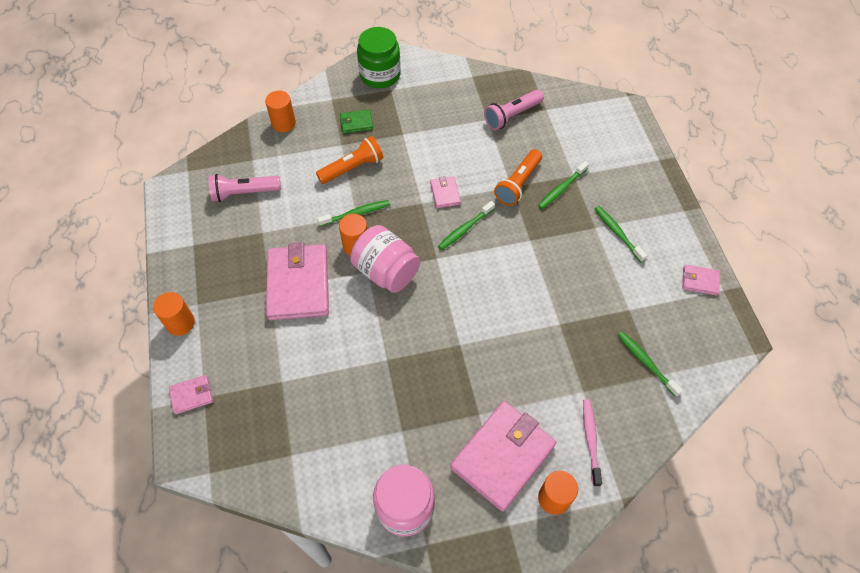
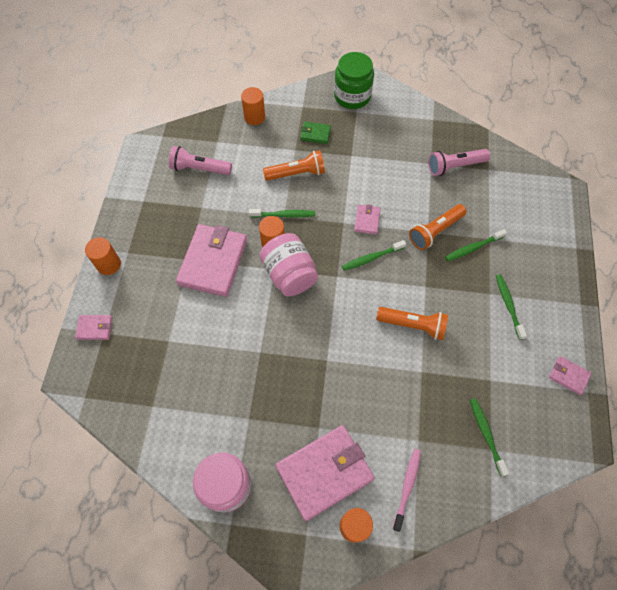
camera: 20 degrees right, 5 degrees up
none -> orange flashlight [376,307,448,340]

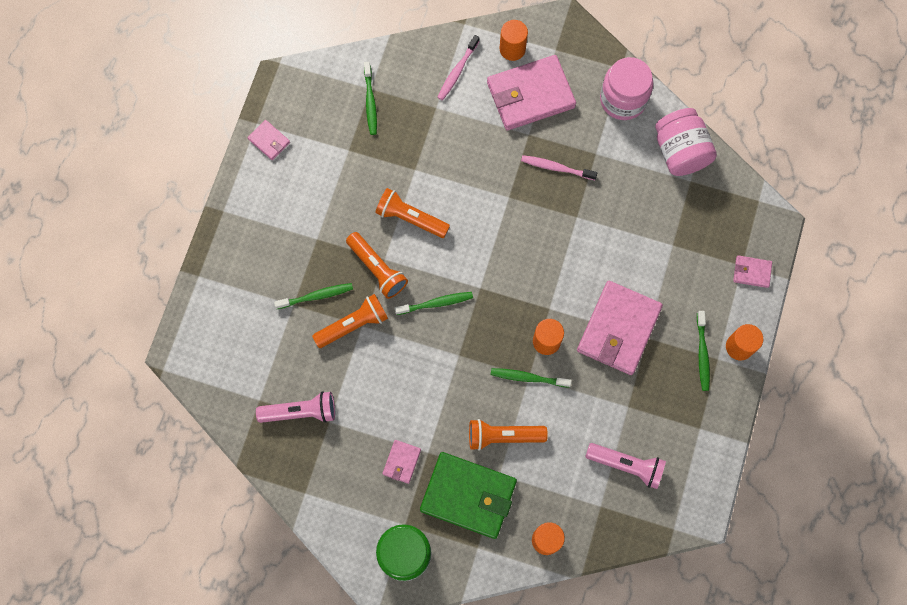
camera: 170 degrees left, 10 degrees up
pink jar [259,233,318,296] -> pink jar moved to [655,108,717,176]
green wallet [300,122,331,144] -> green wallet [420,452,517,539], size x2.19
pink wallet [354,204,381,235] -> pink wallet moved to [383,440,421,484]
green toothbrush [496,274,527,340] -> green toothbrush moved to [697,311,710,391]
none -> orange flashlight [346,232,408,299]
none -> pink toothbrush [521,155,597,180]

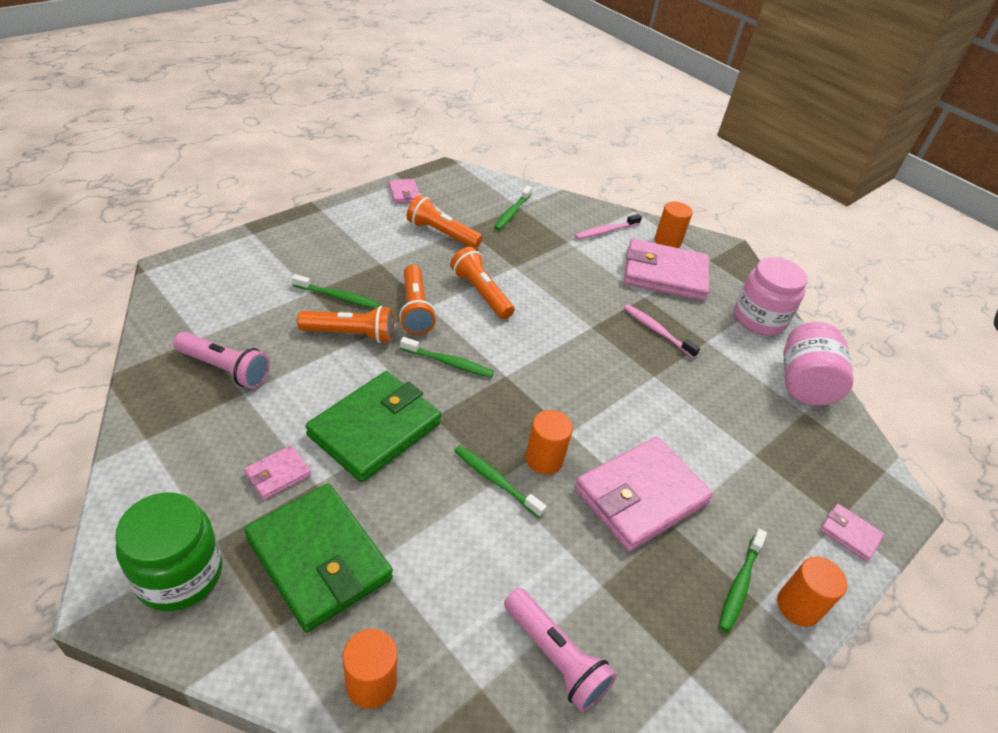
camera: 25 degrees right, 30 degrees down
orange flashlight [469,419,548,451] -> orange flashlight moved to [407,195,483,249]
none -> green wallet [306,371,441,482]

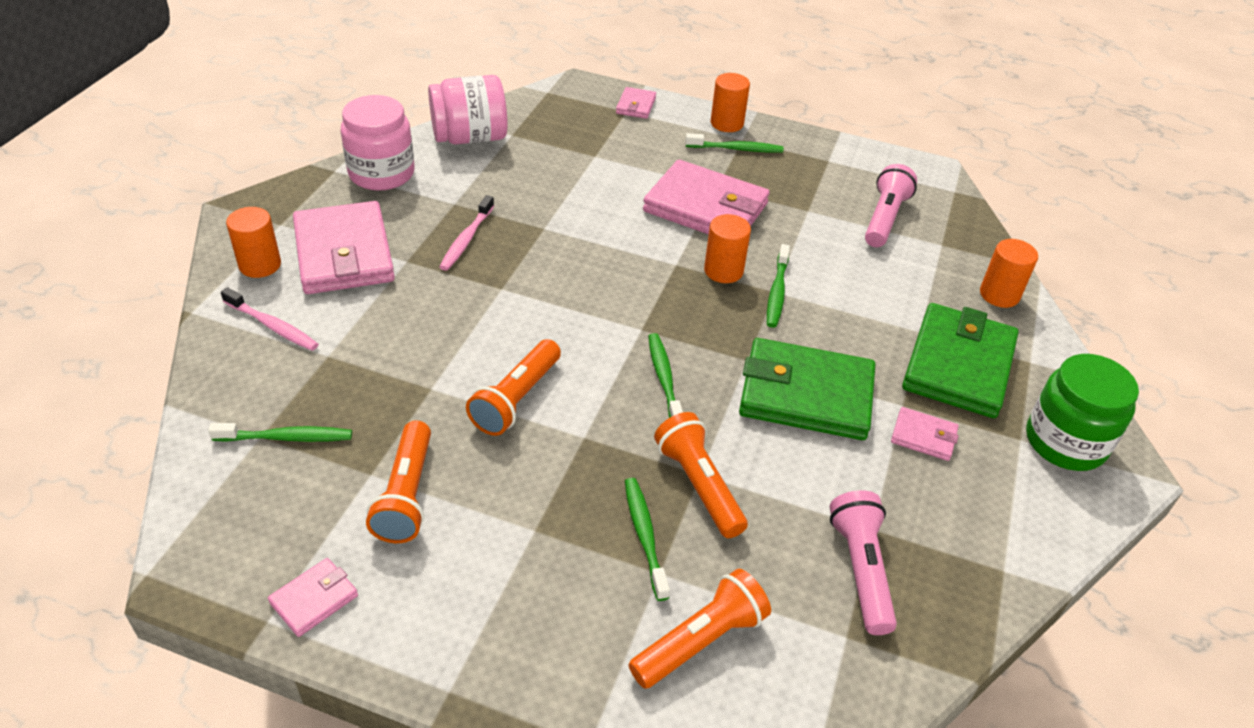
camera: 115 degrees left, 0 degrees up
orange flashlight [399,265,436,335] -> orange flashlight moved to [629,569,771,689]

